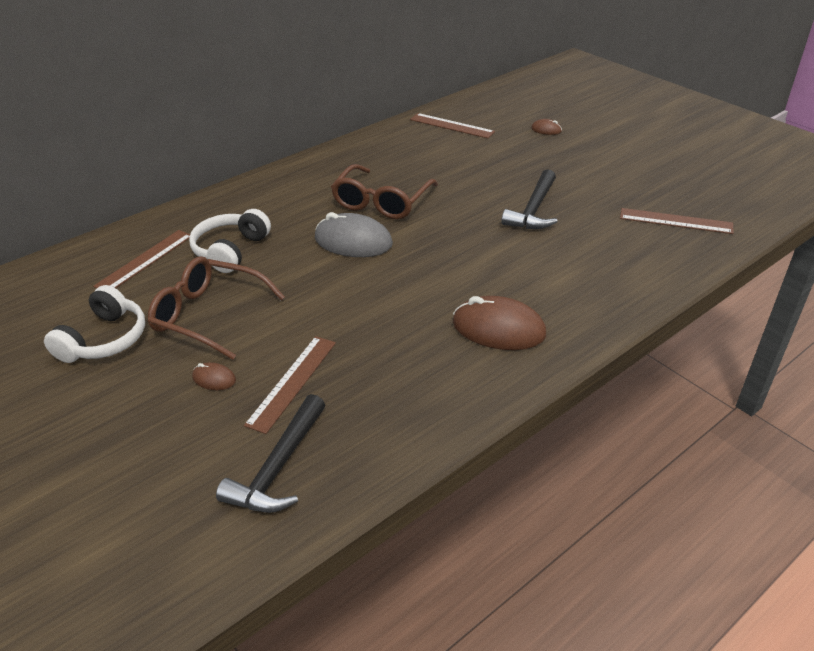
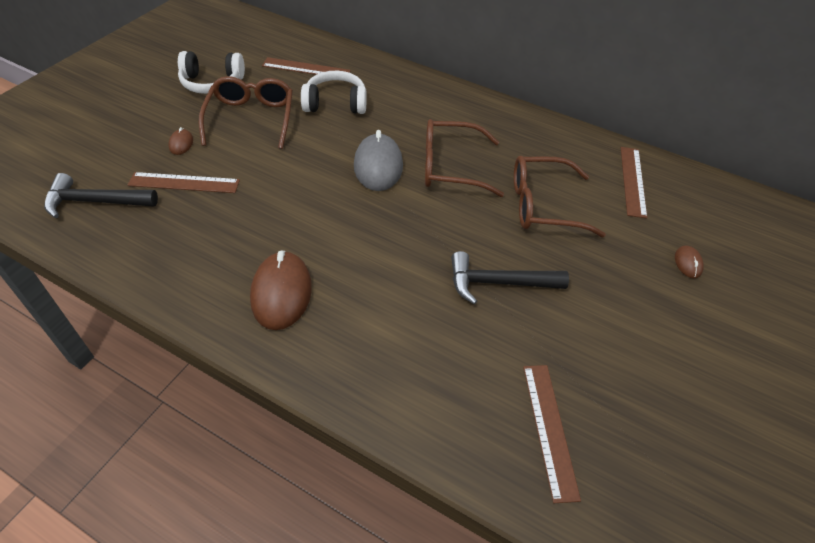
camera: 65 degrees right, 10 degrees up
none -> brown glasses [514,156,606,237]

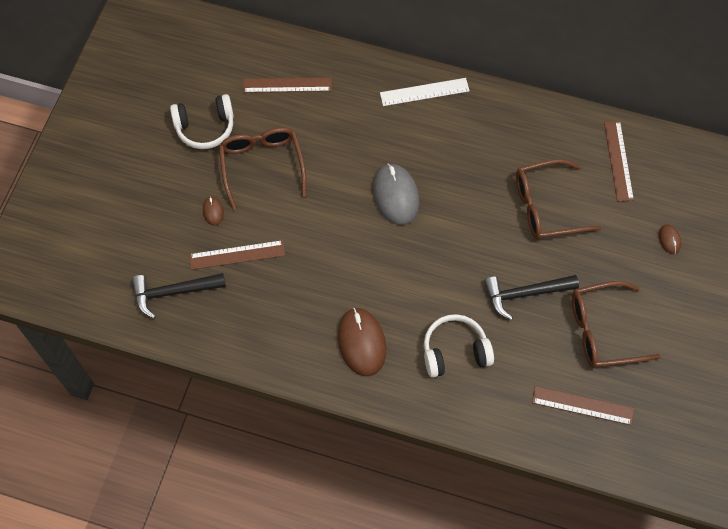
camera: 10 degrees left, 15 degrees up
white headphones [301,71,367,114] -> white headphones moved to [424,314,494,378]
brown glasses [425,119,504,197] -> brown glasses moved to [572,281,661,368]
brown ruler [523,365,581,503] -> brown ruler turned 60 degrees counterclockwise [532,386,634,425]
none -> white ruler [380,78,470,106]

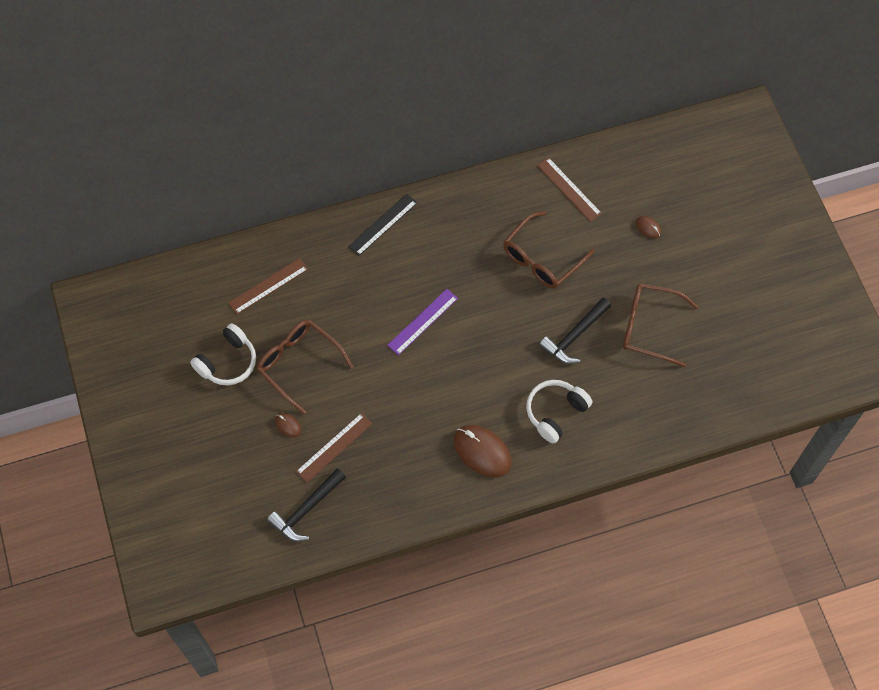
camera: 35 degrees left, 0 degrees up
grey mouse [373,163,419,225] -> purple ruler [387,289,458,355]
white ruler [380,78,470,106] -> black ruler [348,194,417,256]
brown ruler [532,386,634,425] -> none
brown glasses [572,281,661,368] -> brown glasses turned 60 degrees clockwise [623,283,698,367]

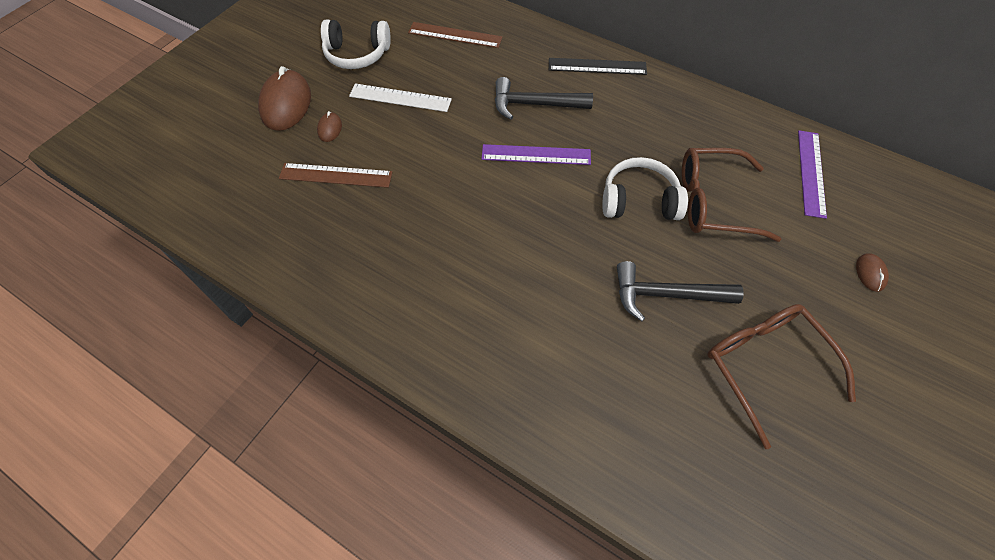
camera: 50 degrees right, 5 degrees down
brown glasses [257,320,354,414] -> white ruler [349,84,452,112]
black hammer [267,468,346,542] -> black hammer moved to [495,77,593,120]
brown mouse [454,425,512,477] -> brown mouse moved to [258,66,311,131]
white headphones [526,380,592,443] -> white headphones moved to [602,157,688,220]
brown ruler [537,157,602,222] -> purple ruler [798,131,827,219]

